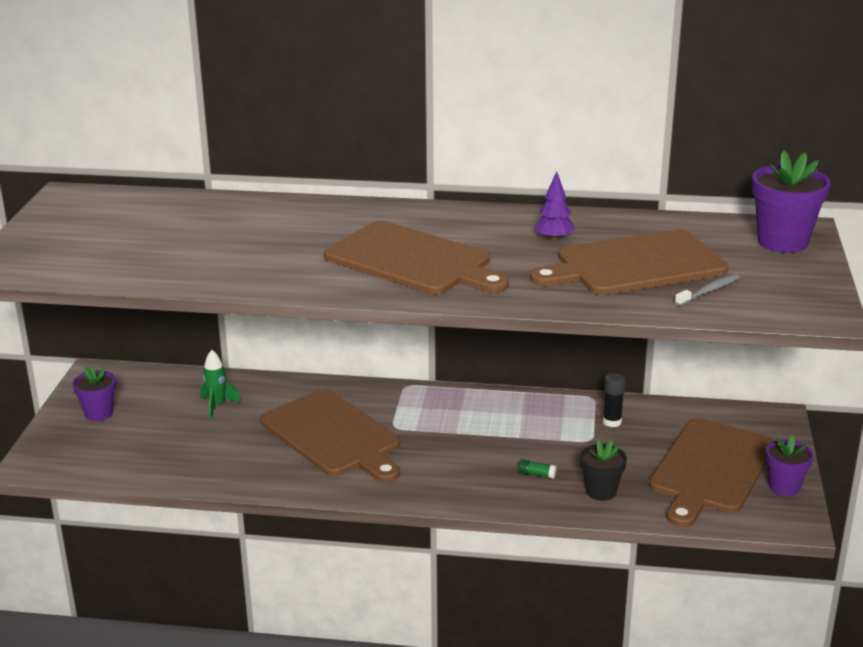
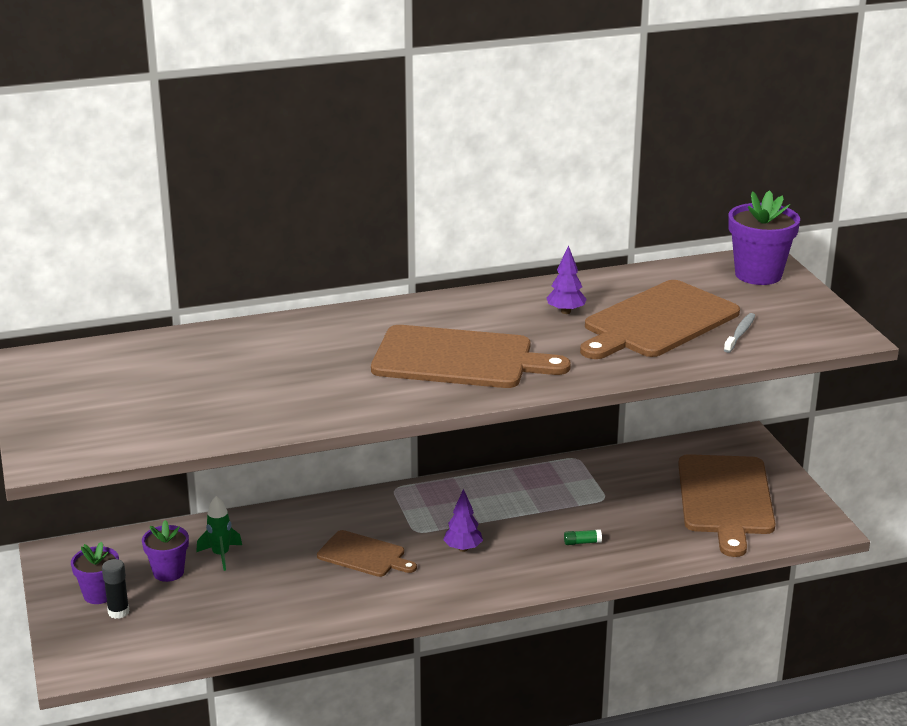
camera: 25 degrees left, 0 degrees up
brown cutting board [260,389,400,482] -> brown cutting board [317,530,417,577], size x0.55
black flower pot [580,439,627,501] -> none
black glue stick [603,373,625,427] -> black glue stick moved to [102,559,130,619]
purple flower pot [765,435,814,496] -> purple flower pot moved to [142,520,189,582]
none -> purple tree [443,489,483,552]

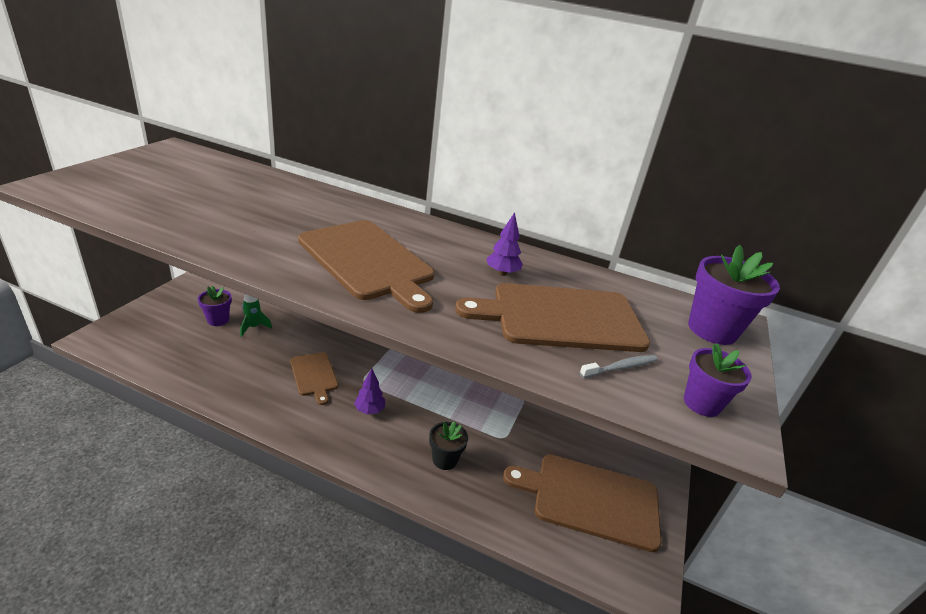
camera: 35 degrees right, 5 degrees up
purple flower pot [71,542,119,604] -> purple flower pot moved to [684,343,752,417]
black glue stick [102,559,130,619] -> none
green glue stick [564,529,602,545] -> black flower pot [429,421,468,470]
brown cutting board [678,454,776,557] -> brown cutting board turned 60 degrees clockwise [503,455,662,552]

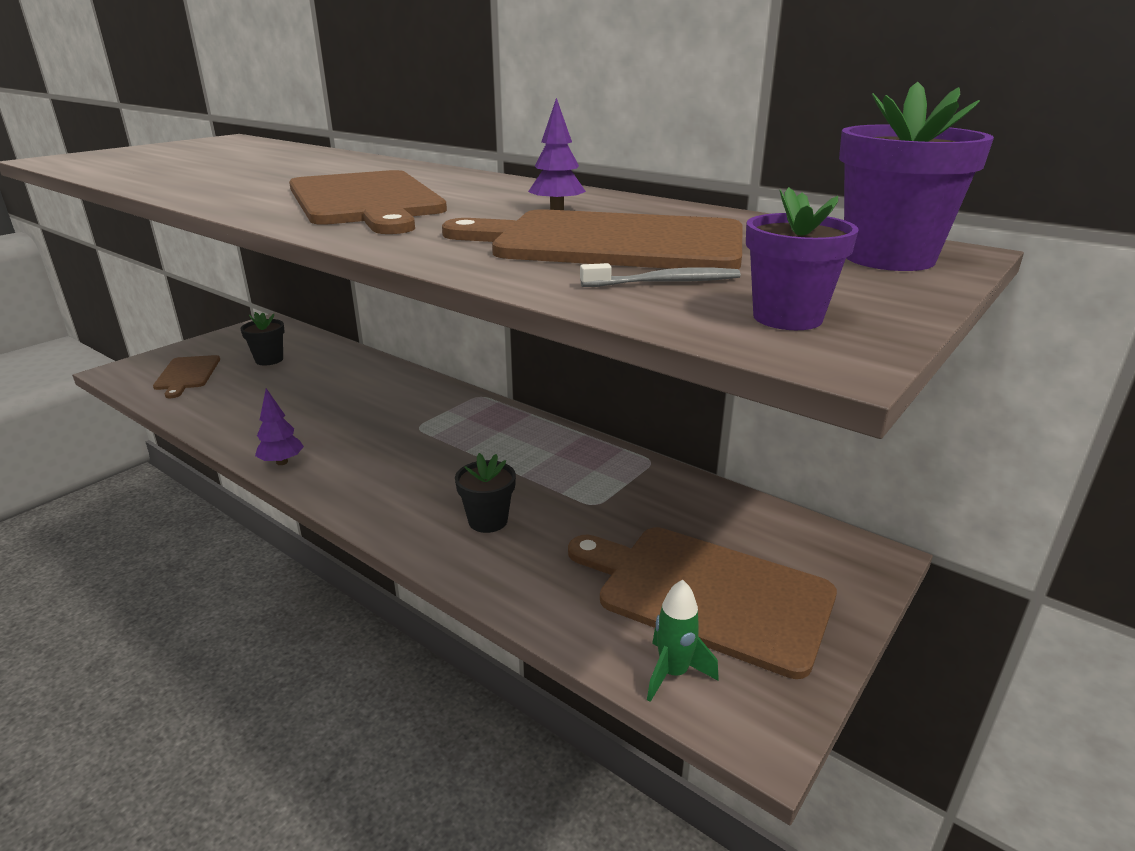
camera: 20 degrees right, 5 degrees down
purple flower pot [198,286,232,326] -> black flower pot [240,312,285,365]
green rocket [240,294,272,337] -> green rocket moved to [647,579,719,702]
brown cutting board [290,352,338,405] -> brown cutting board moved to [153,355,220,398]
purple tree [354,368,385,415] -> purple tree moved to [255,388,304,465]

